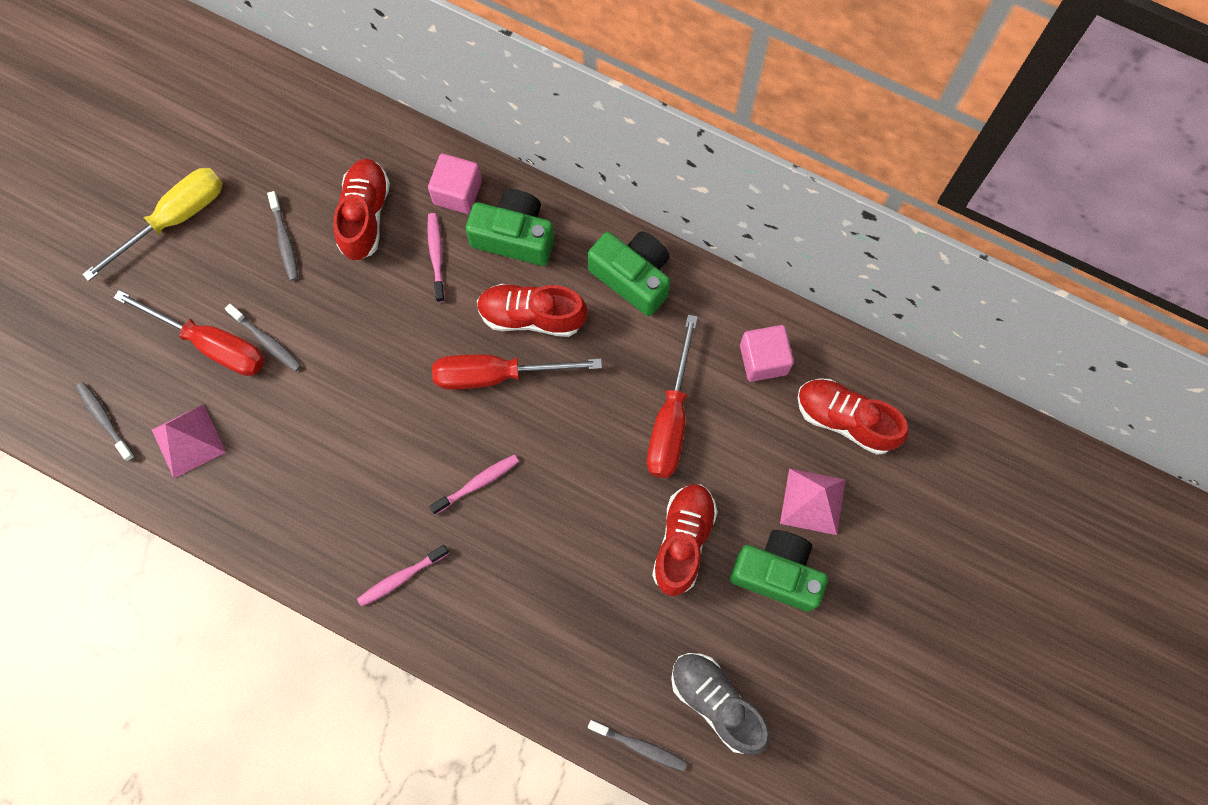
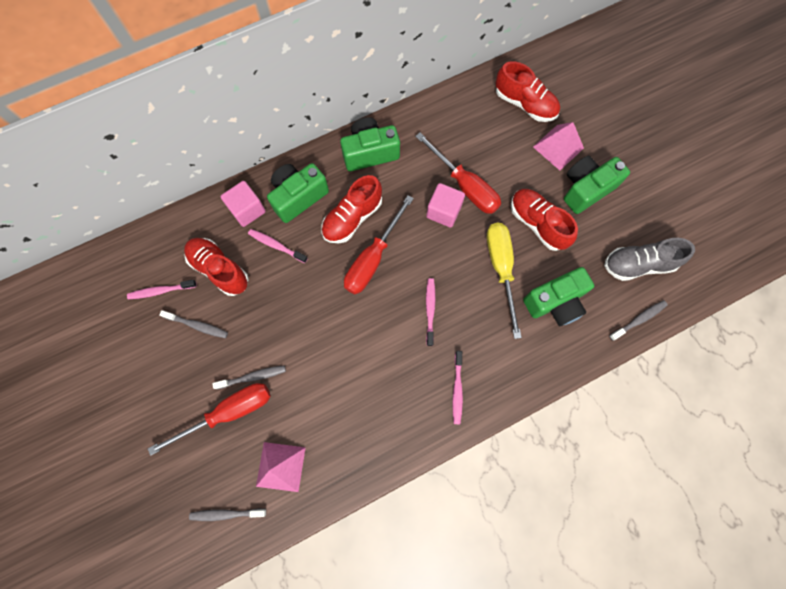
camera: 55 degrees left, 0 degrees up
yellow screwdriver [82,168,223,281] -> yellow screwdriver moved to [487,223,522,339]
pink cube [740,325,794,382] -> pink cube moved to [426,183,465,227]
red shoe [798,379,909,455] -> red shoe turned 120 degrees counterclockwise [496,61,560,122]
none -> pink toothbrush [127,280,197,299]
none -> green camera [523,267,594,326]

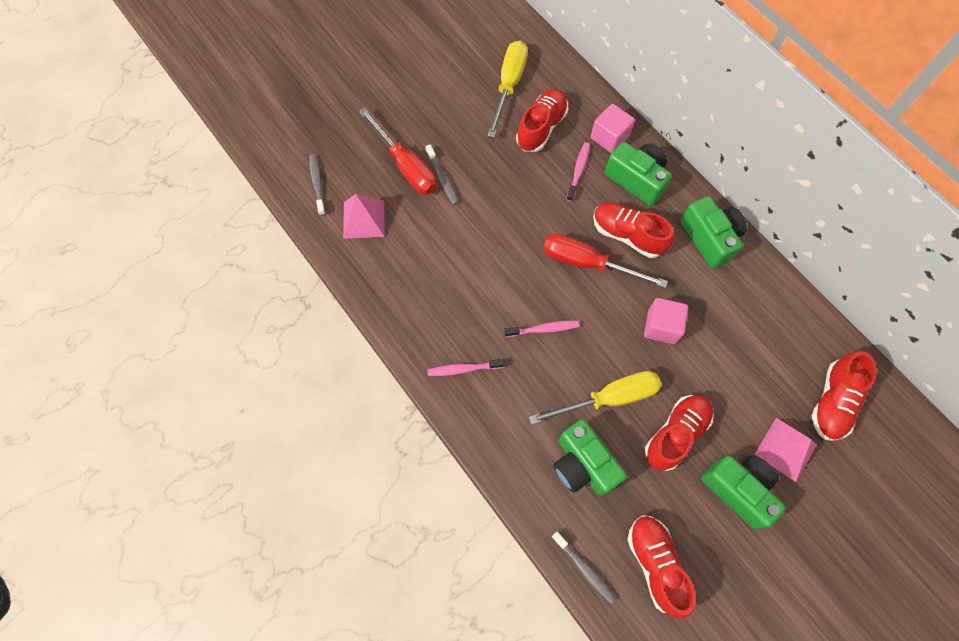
camera: 80 degrees right, 5 degrees down
pink toothbrush [127,280,197,299] -> yellow screwdriver [487,41,528,138]
grey toothbrush [159,310,228,338] -> none
red screwdriver [415,132,501,214] -> none
grey shoe [604,238,695,281] -> red shoe [627,515,696,619]

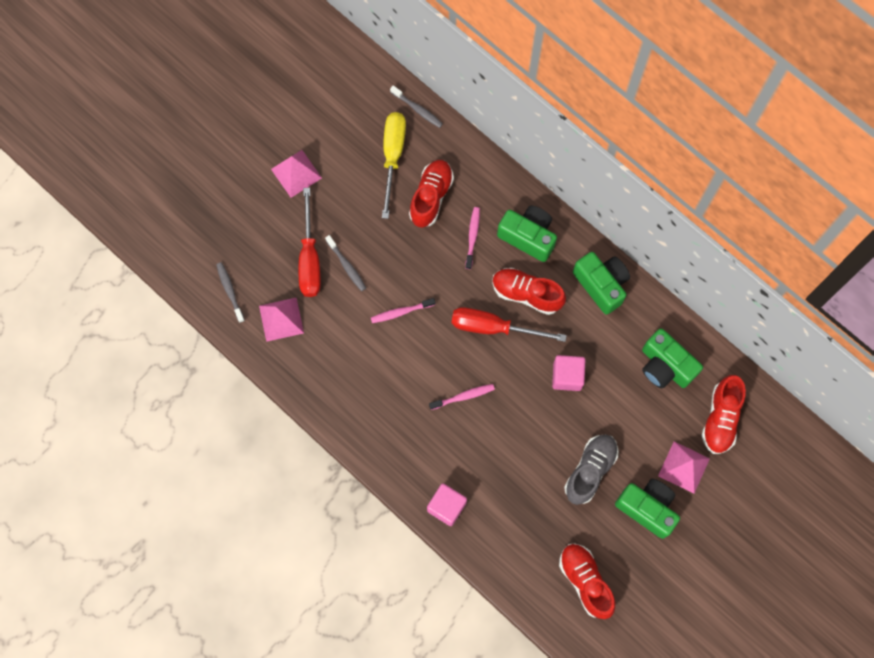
camera: 10 degrees left, 5 degrees up
red screwdriver [359,107,437,195] -> red screwdriver turned 45 degrees clockwise [299,188,321,297]
pink toothbrush [427,359,505,376] -> pink toothbrush moved to [371,298,435,323]
yellow screwdriver [529,371,662,425] -> none
grey toothbrush [552,532,616,604] -> grey toothbrush moved to [390,85,443,128]
green camera [553,419,627,496] -> green camera moved to [642,328,703,388]
pink cube [591,104,635,153] -> pink cube moved to [427,483,467,526]
red shoe [645,395,714,471] -> grey shoe [564,435,618,505]
none -> pink pyramid [271,150,322,198]

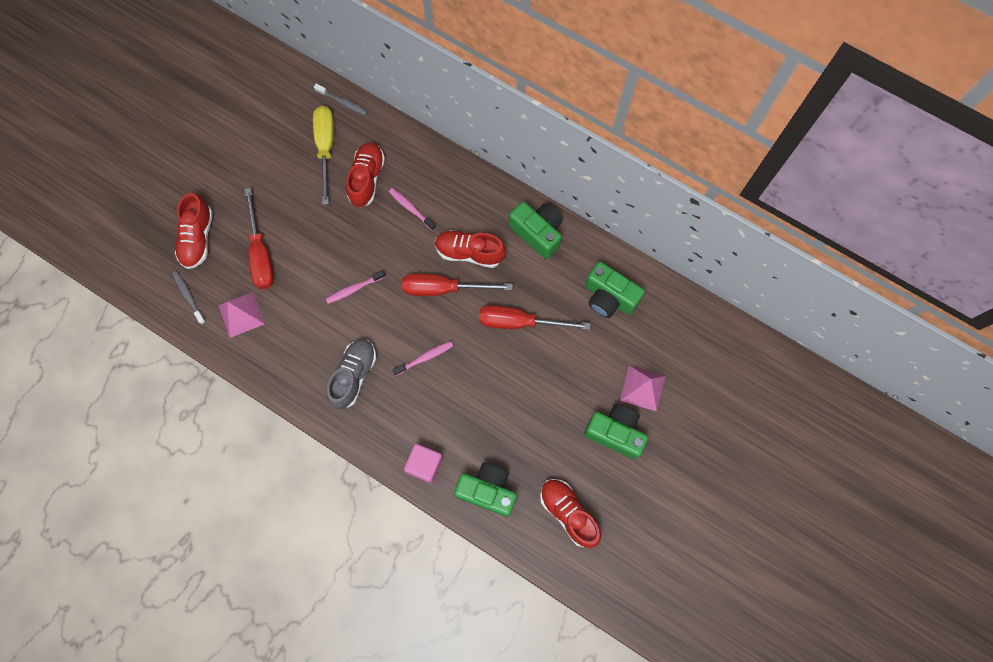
camera: 10 degrees left, 0 degrees up
pink pyramid [271,150,322,198] -> none
grey toothbrush [325,235,366,291] -> none
pink toothbrush [465,207,480,269] -> pink toothbrush turned 45 degrees counterclockwise [389,188,436,231]
green camera [497,206,557,262] -> green camera moved to [454,463,517,517]
pink cube [552,355,585,391] -> red screwdriver [479,305,590,330]
grey shoe [564,435,618,505] -> grey shoe moved to [327,339,376,409]
red shoe [702,375,746,454] -> red shoe moved to [175,193,213,269]

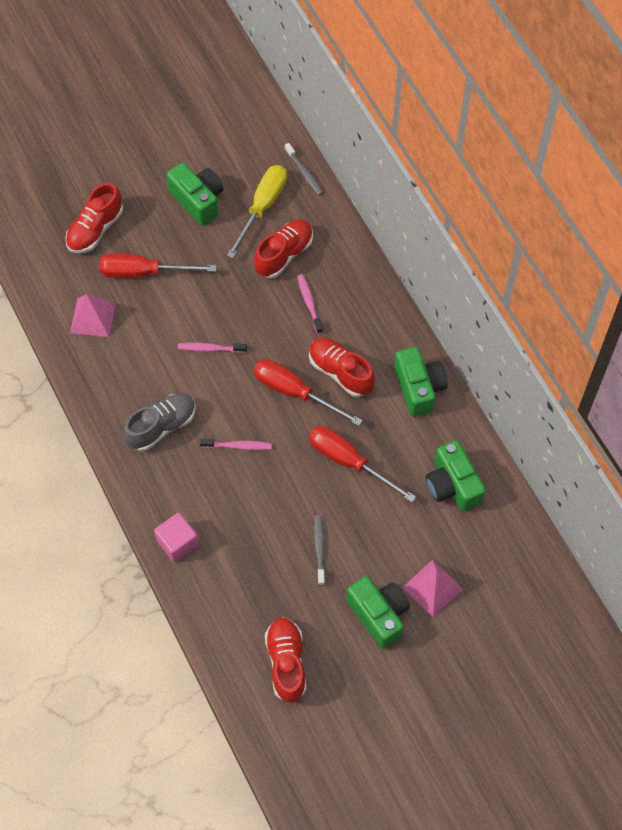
camera: 30 degrees right, 10 degrees down
grey toothbrush [172,271,206,325] -> grey toothbrush moved to [314,515,325,586]
red screwdriver [244,188,274,289] -> red screwdriver turned 75 degrees clockwise [99,254,217,278]
green camera [454,463,517,517] -> green camera moved to [166,163,223,226]

